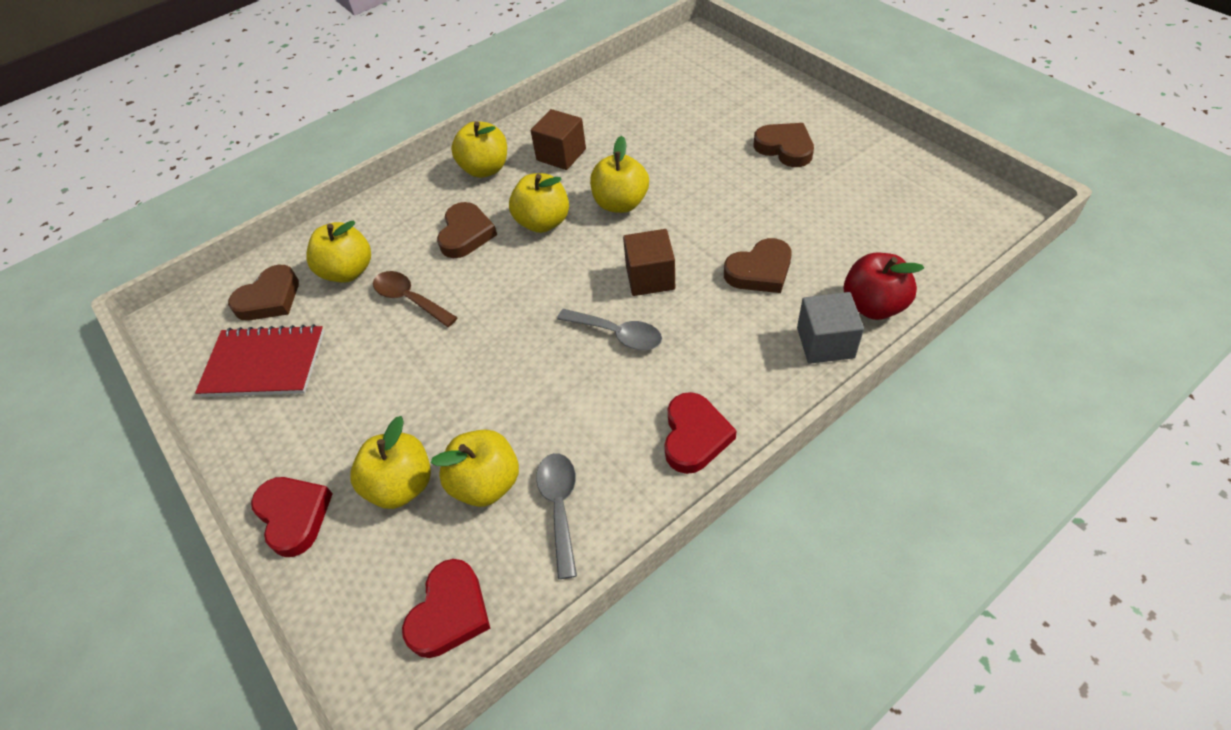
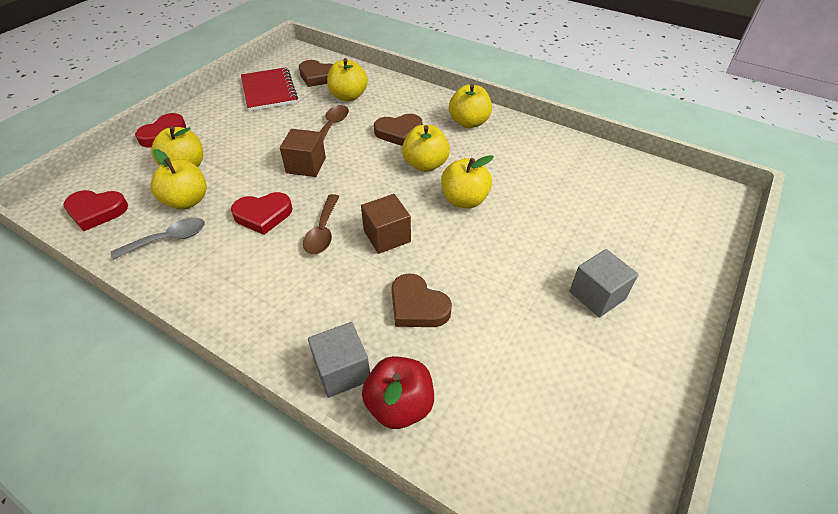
camera: 65 degrees right, 5 degrees down
brown cube [531,109,586,170] -> brown cube moved to [280,129,326,177]
grey spoon [557,309,662,350] -> brown spoon [303,194,339,254]
red heart [665,392,737,474] -> red heart moved to [231,192,293,235]
brown heart [753,123,814,167] -> grey cube [570,249,638,318]

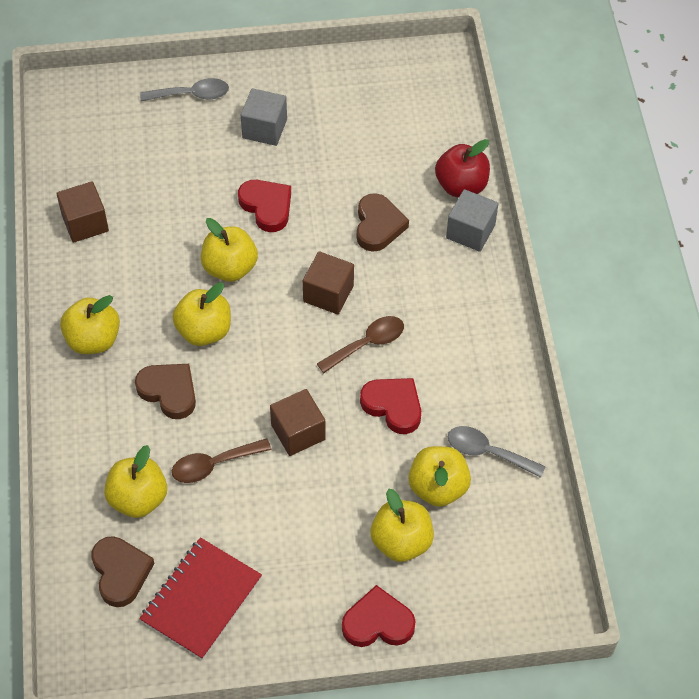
camera: 130 degrees left, 10 degrees up
red heart [63,190,128,231] -> red heart moved to [238,180,291,232]
none -> brown cube [56,181,109,243]
none -> grey spoon [140,78,229,101]

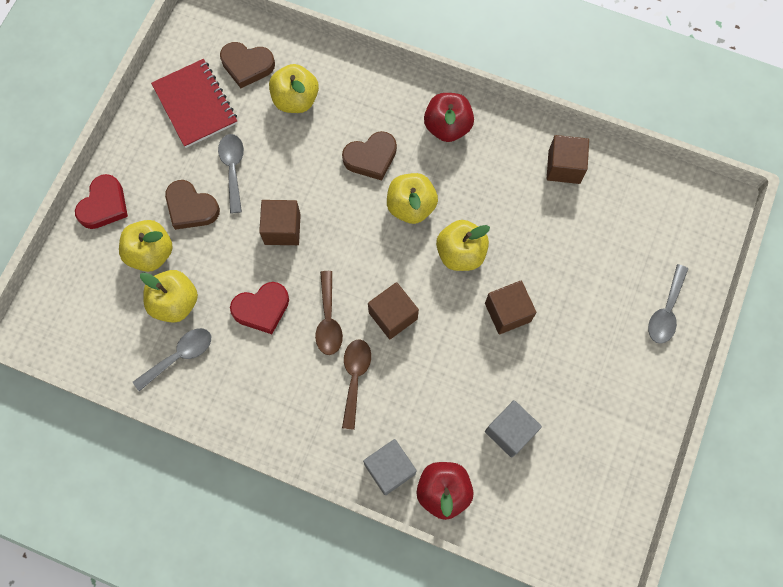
camera: 120 degrees right, 15 degrees up
yellow apple [60,295,120,354] -> red apple [424,93,474,142]
brown spoon [172,438,271,483] -> brown spoon moved to [342,339,371,430]
red heart [238,180,291,232] -> brown cube [485,281,537,334]
grey cube [241,88,287,146] -> grey cube moved to [485,400,542,457]
brown heart [357,193,409,252] -> brown heart moved to [165,180,220,230]
none -> grey spoon [218,134,244,213]

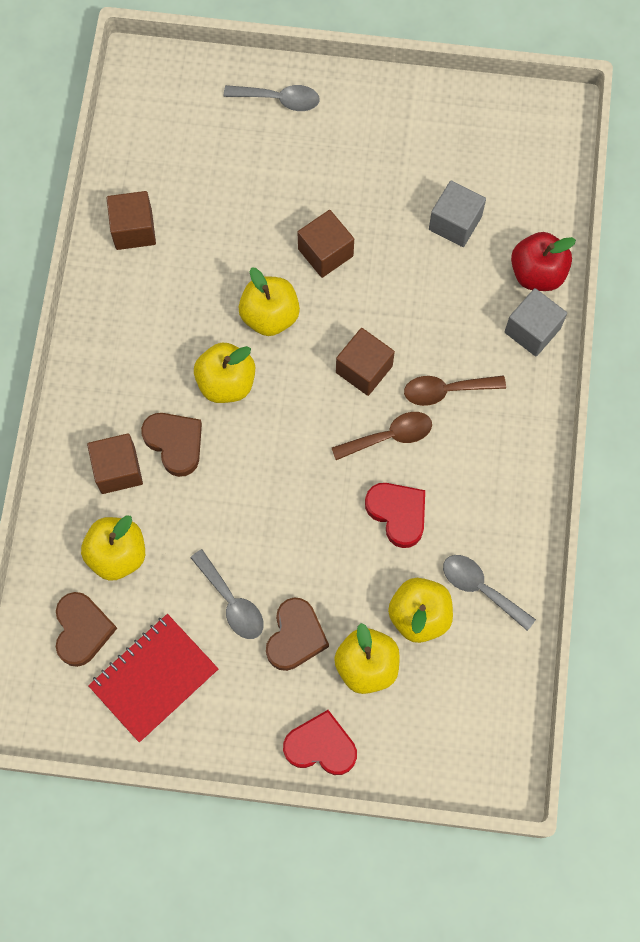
camera: 105 degrees left, 0 degrees up
grey spoon [218,134,244,213] -> grey spoon turned 105 degrees counterclockwise [190,549,264,639]
brown cube [259,200,301,245] -> brown cube moved to [87,433,143,494]
red apple [424,93,474,142] -> none

